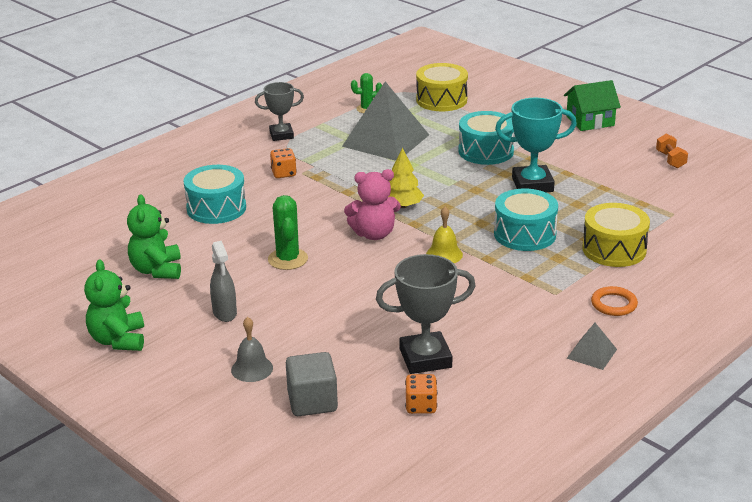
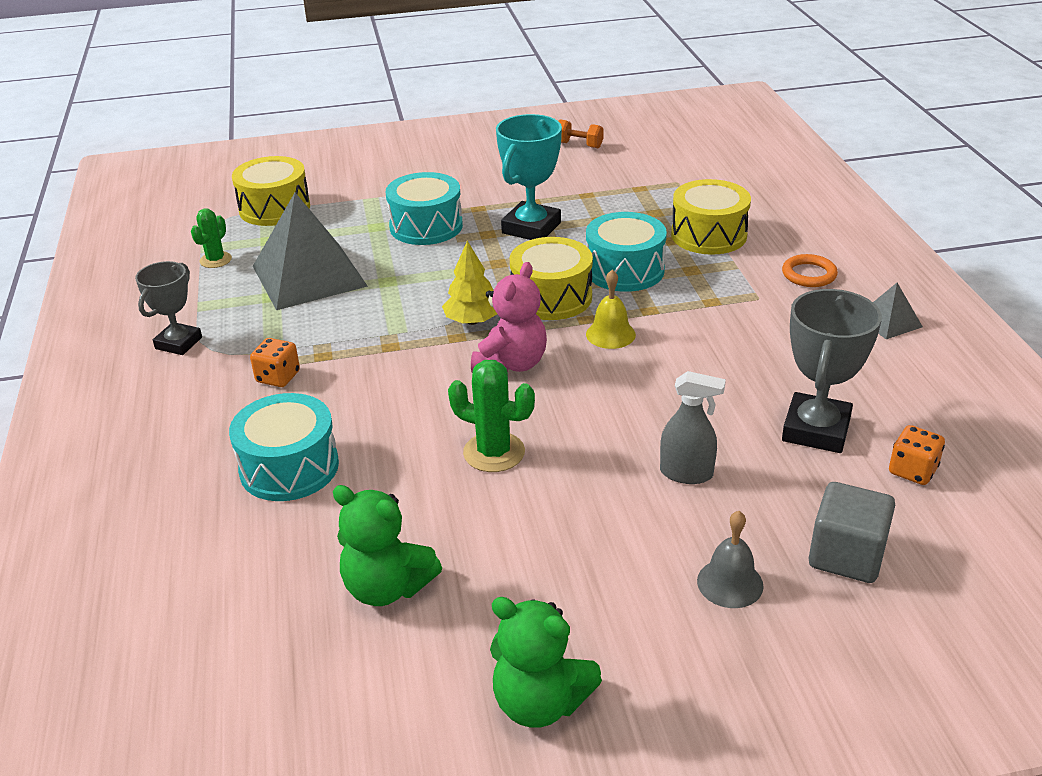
camera: 55 degrees left, 5 degrees up
grey spray bottle [210,241,237,322] -> grey spray bottle moved to [660,371,726,484]
green house [564,80,621,131] -> none
none -> yellow drum [510,237,593,320]

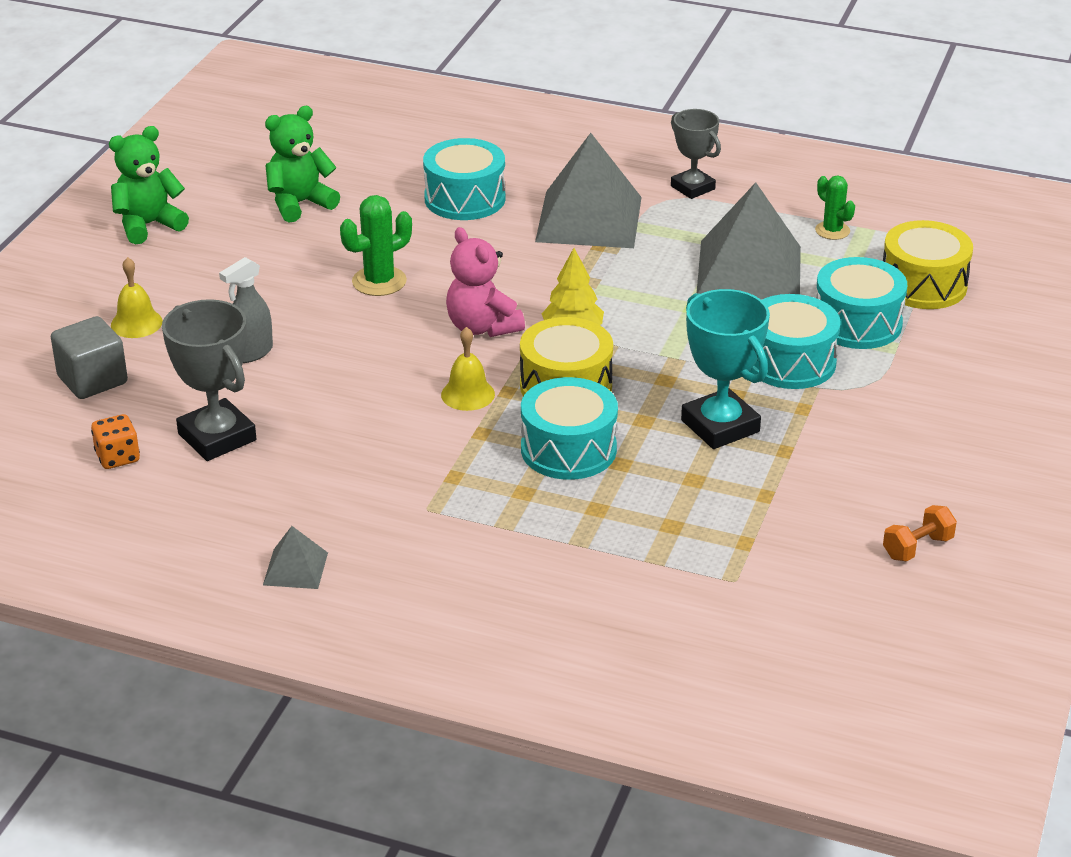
camera: 120 degrees right, 0 degrees up
orange dice [250,338,300,387] -> grey pyramid [535,133,642,248]
yellow drum [671,179,751,255] -> none
grey bell [697,511,763,608] -> yellow bell [111,257,163,338]
orange ring [782,254,838,287] -> none
none -> turquoise drum [816,257,907,349]

